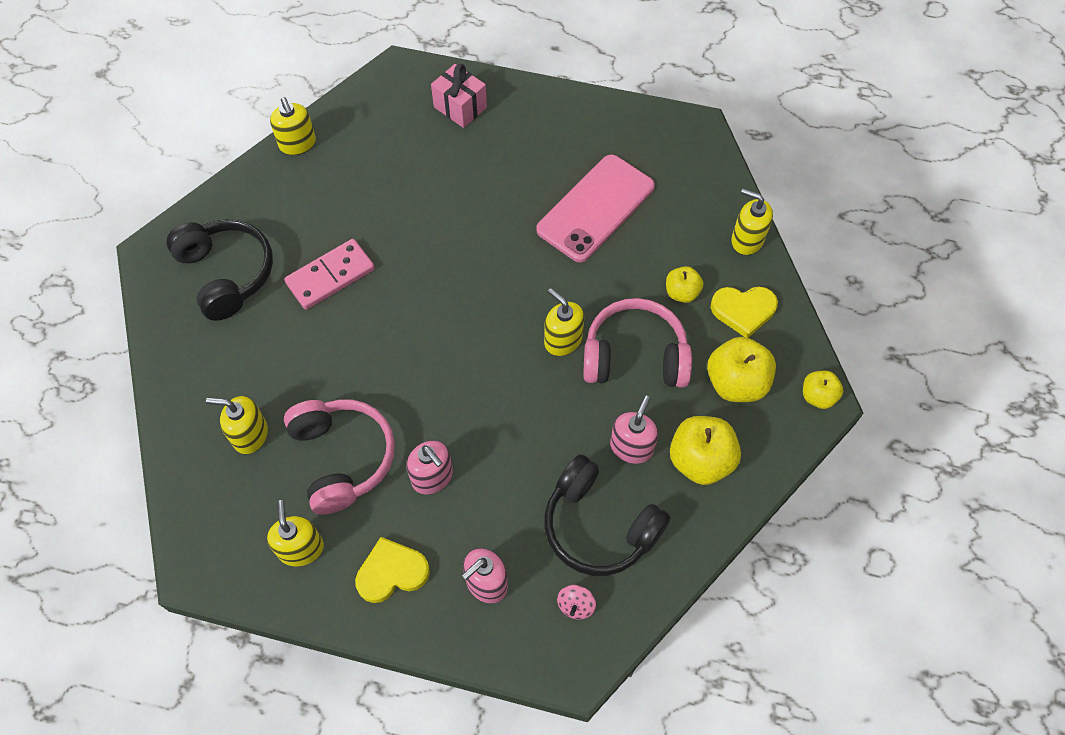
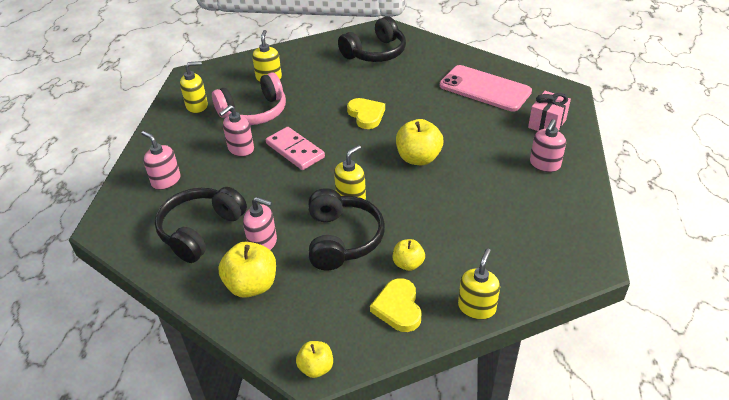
camera: 85 degrees right, 20 degrees down
yellow soap dispenser [270,97,316,155] -> none
pink domino [284,239,375,310] -> pink domino moved to [266,127,325,170]
yellow heart [355,537,430,603] -> yellow heart moved to [347,98,385,129]
pink phone [536,154,655,262] -> pink phone moved to [440,65,532,112]
pink spinning top [557,585,596,620] -> none
pink headphones [583,298,692,388] -> black headphones [309,188,385,270]
yellow apple [707,337,776,402] -> yellow apple moved to [396,119,443,165]
none -> pink soap dispenser [530,119,566,172]

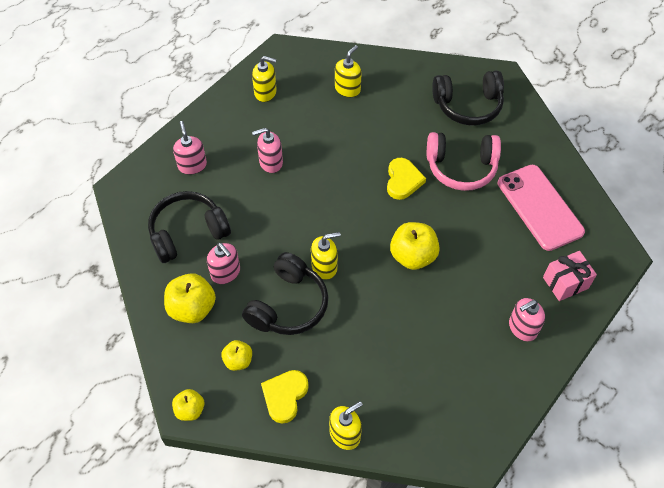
camera: 30 degrees right, 15 degrees up
pink headphones [212,72,286,125] -> pink headphones moved to [427,132,501,191]
pink domino [266,127,325,170] -> none
yellow apple [393,239,425,271] -> yellow apple moved to [221,340,252,371]

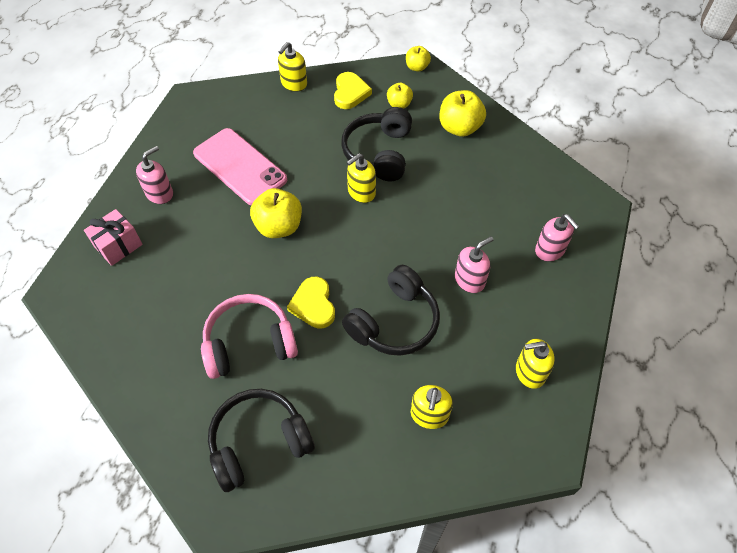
camera: 160 degrees right, 0 degrees up
black headphones [148,191,231,263] -> black headphones moved to [342,265,440,356]
pink soap dispenser [207,243,240,284] -> none
pink phone [498,165,585,251] -> pink phone moved to [193,128,287,205]

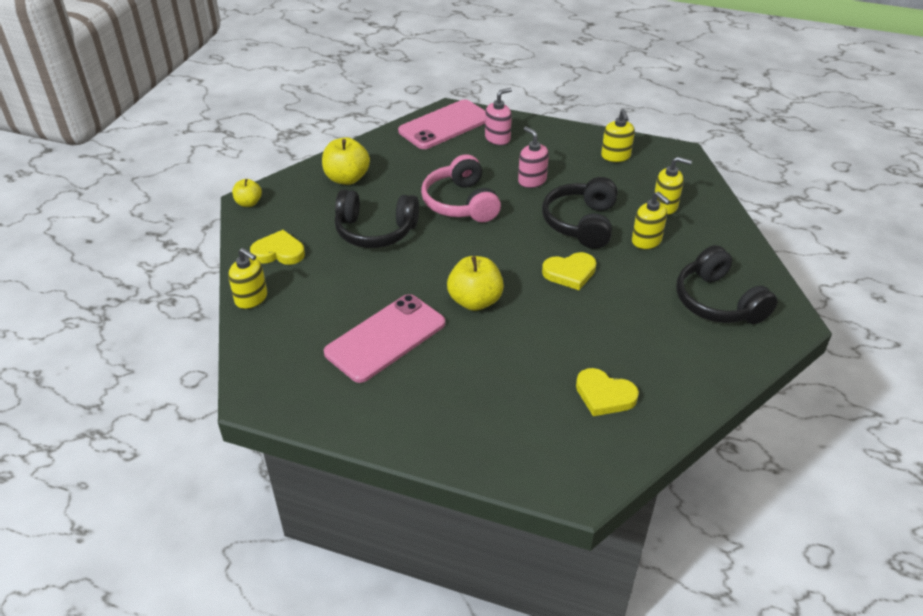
camera: 90 degrees left, 15 degrees down
pink gift [84,209,143,266] -> none
pink soap dispenser [136,146,173,204] -> none
pink headphones [201,294,298,379] -> pink headphones moved to [421,154,501,222]
black headphones [342,265,440,356] -> black headphones turned 120 degrees counterclockwise [542,177,618,249]
yellow soap dispenser [346,153,376,203] -> yellow soap dispenser moved to [632,192,670,249]
yellow apple [387,83,413,109] -> none
none -> pink phone [398,99,485,149]
none -> yellow heart [576,368,639,416]

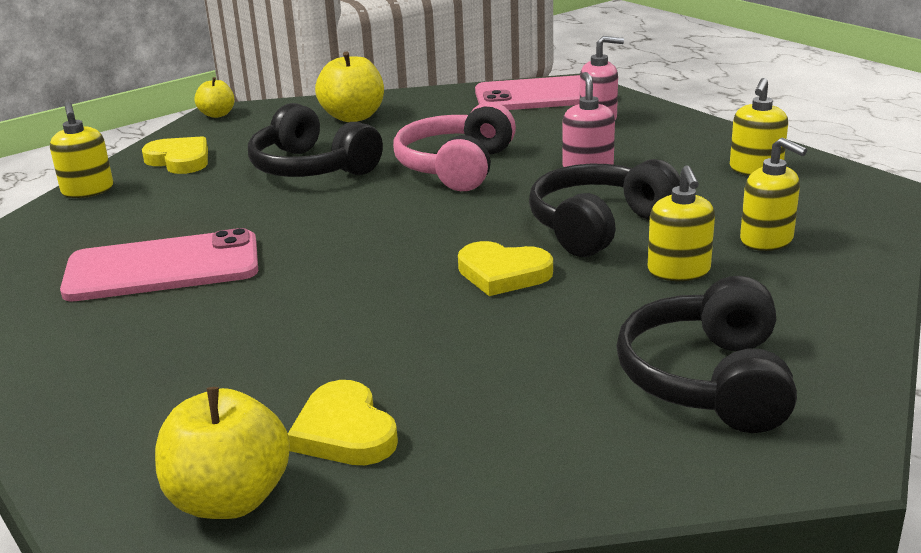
camera: 35 degrees right, 15 degrees down
yellow apple [447,256,504,311] -> yellow apple moved to [155,387,290,519]

